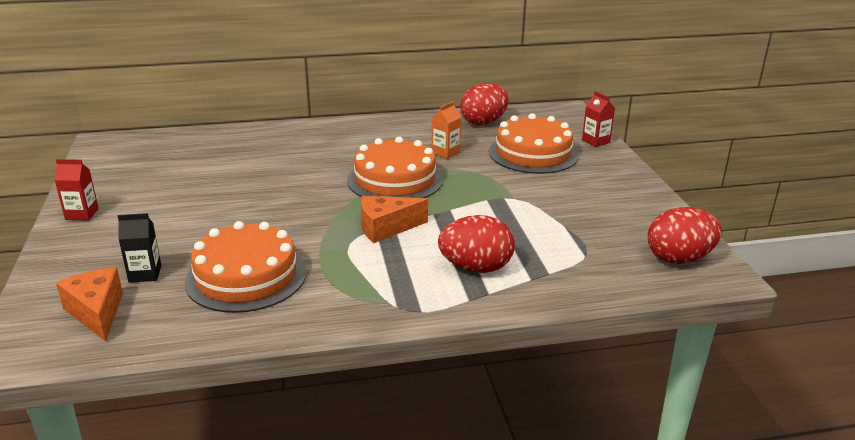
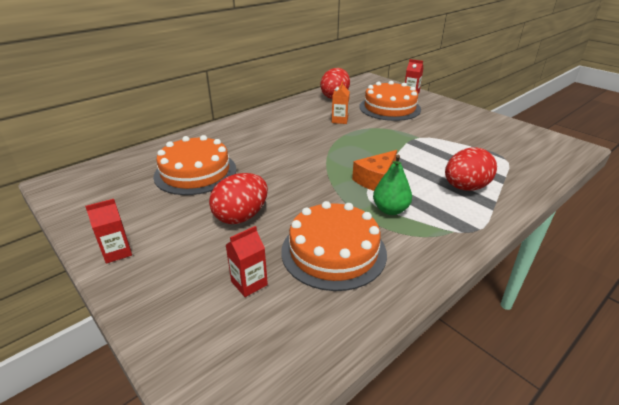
camera: 30 degrees left, 5 degrees up
orange cheese [56,267,123,342] -> none
black carton [118,213,161,283] -> red carton [226,226,268,297]
orange cake [347,137,443,198] -> orange cake moved to [153,135,237,195]
red egg [648,207,722,264] -> red egg moved to [209,173,268,224]
none -> green pear [373,155,412,215]

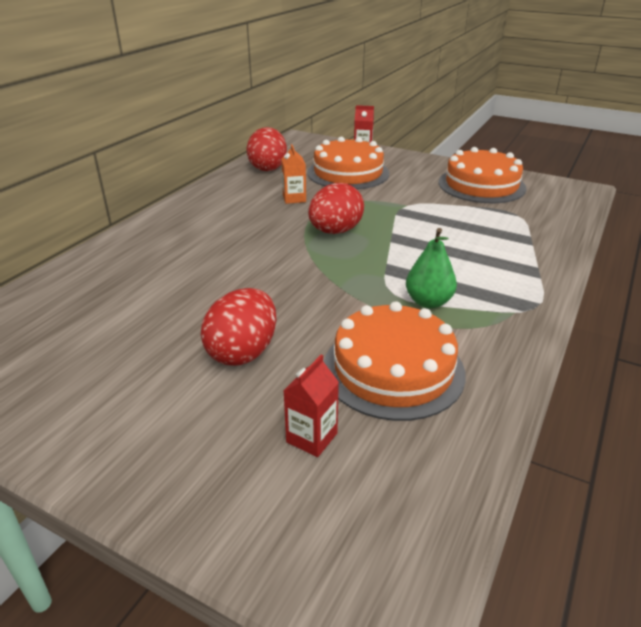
camera: 20 degrees left, 0 degrees up
red carton [85,199,132,264] -> none
orange cake [153,135,237,195] -> orange cake moved to [438,147,527,203]
orange cheese [352,150,397,191] -> none
red egg [445,147,497,191] -> red egg moved to [308,183,364,234]

